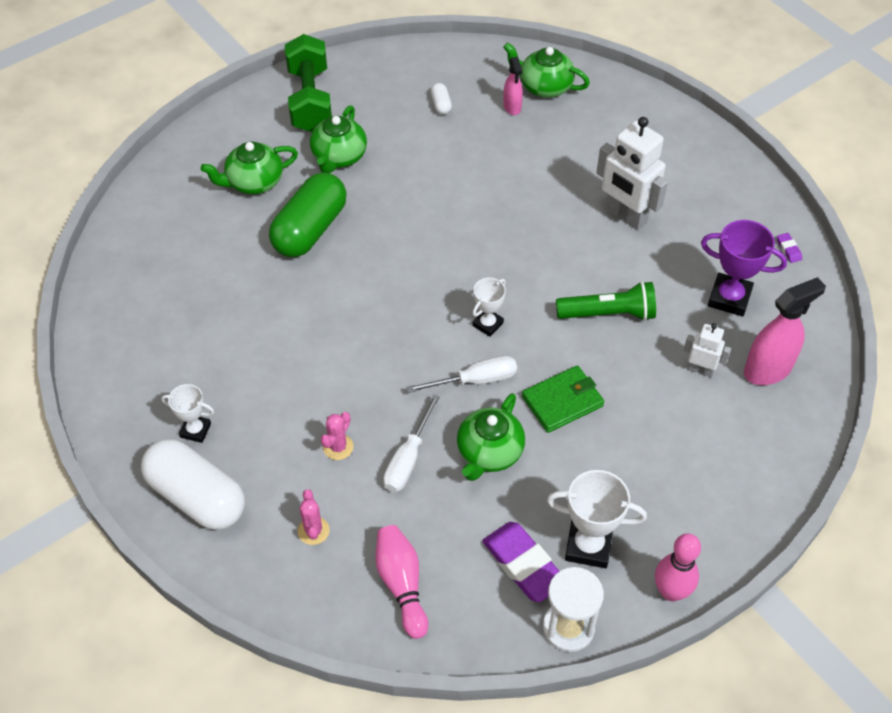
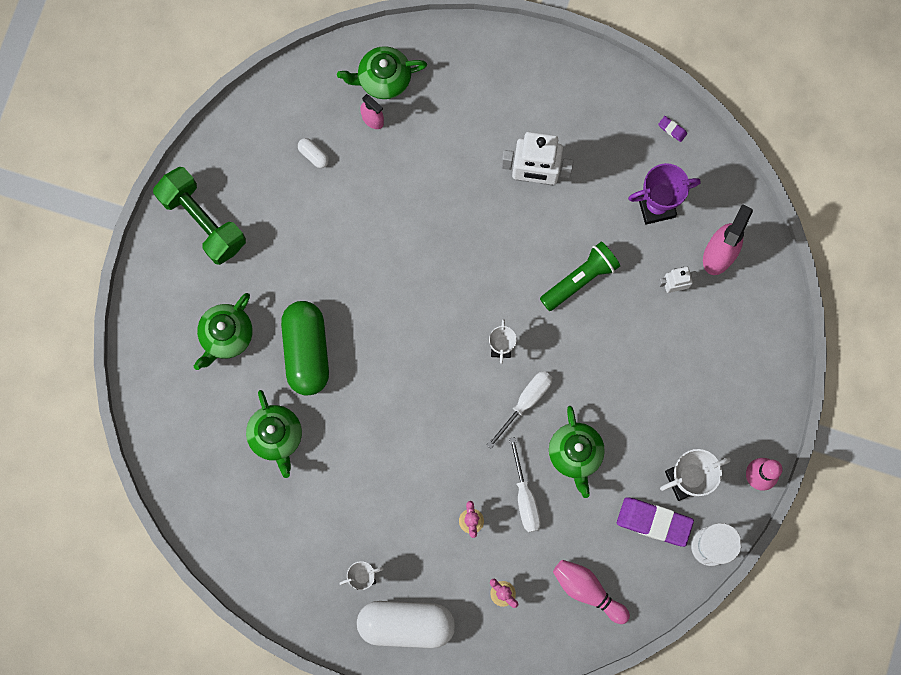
camera: 35 degrees left, 25 degrees up
green teapot [310,105,367,173] -> green teapot moved to [246,390,302,478]
green wallet [522,366,604,433] -> none

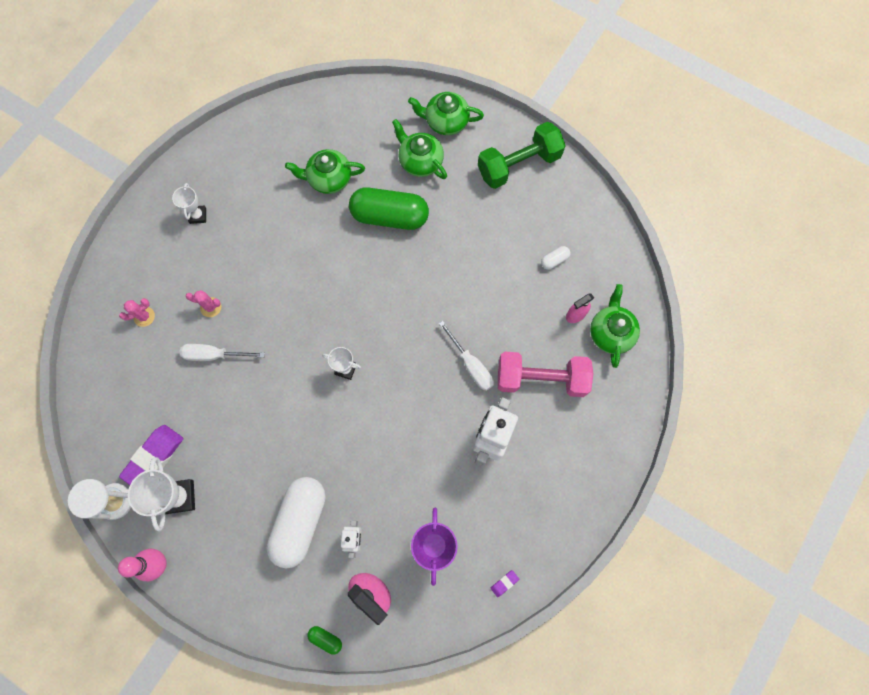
camera: 105 degrees right, 5 degrees down
white capsule [357,601,455,648] -> white capsule moved to [267,477,326,568]
white screwdriver [486,371,552,449] -> white screwdriver moved to [439,321,494,391]
green flashlight [540,241,620,311] -> none
green teapot [549,406,605,498] -> green teapot moved to [408,92,484,135]
pink bowling pin [553,560,630,624] -> none
none -> green capsule [307,626,342,655]
none -> pink dumbbell [498,352,593,397]

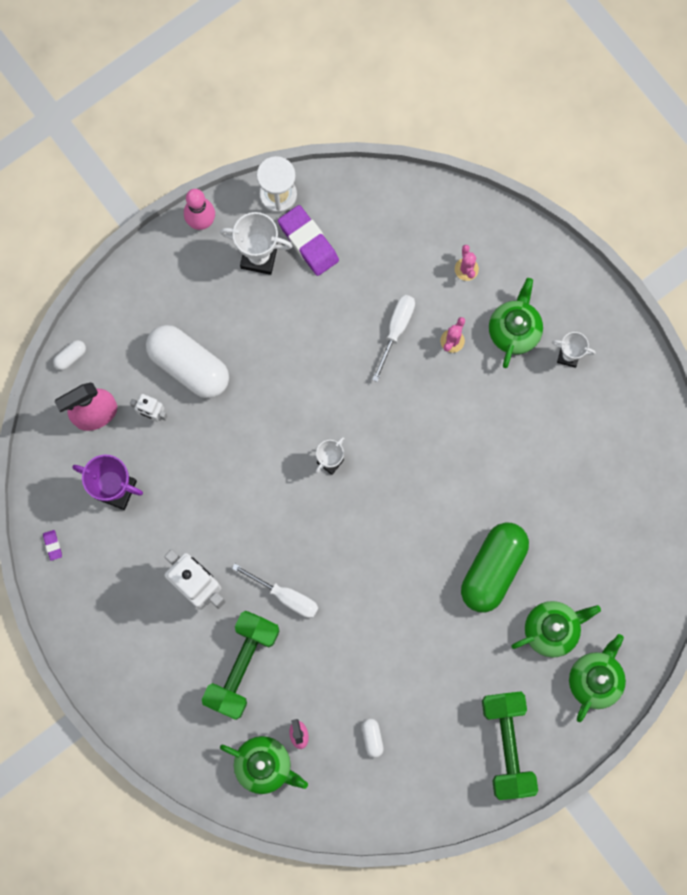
camera: 110 degrees right, 5 degrees up
green teapot [285,149,365,194] -> green teapot moved to [489,278,543,368]
green capsule [307,626,342,655] -> white capsule [53,340,86,370]
white screwdriver [439,321,494,391] -> white screwdriver turned 135 degrees counterclockwise [232,563,318,618]
pink dumbbell [498,352,593,397] -> green dumbbell [202,611,280,720]

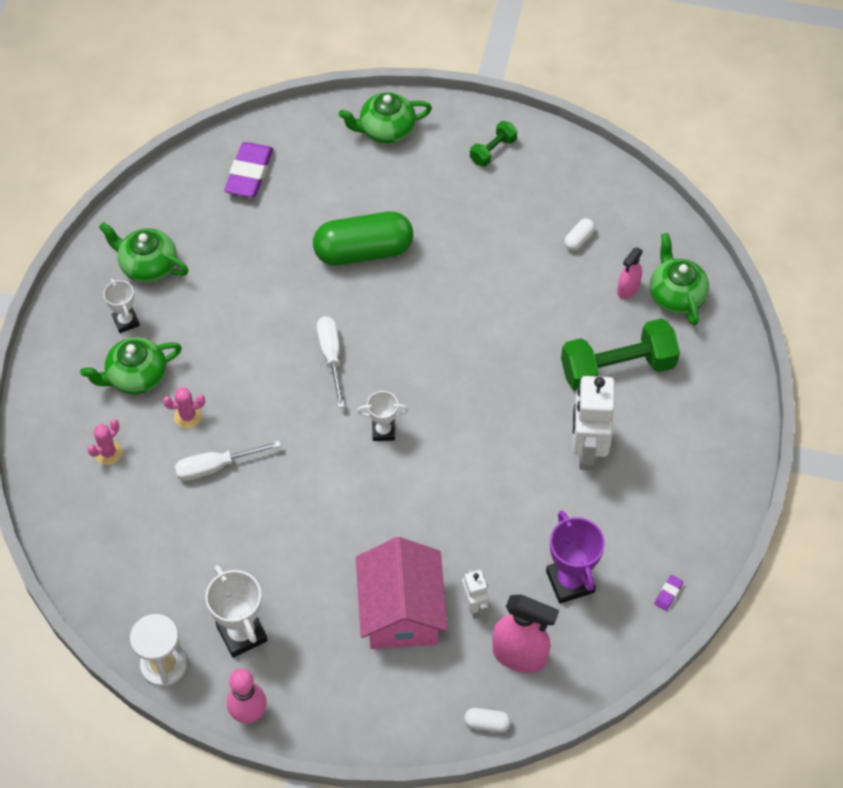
camera: 130 degrees left, 20 degrees down
white capsule [146,325,229,398] -> pink house [356,537,448,649]
white screwdriver [232,563,318,618] -> white screwdriver moved to [317,316,345,408]
purple eraser [278,205,339,276] -> purple eraser moved to [224,142,273,197]
green dumbbell [482,691,538,800] -> green dumbbell [470,121,517,167], size x0.50
green teapot [511,601,601,658] -> green teapot moved to [99,222,189,283]

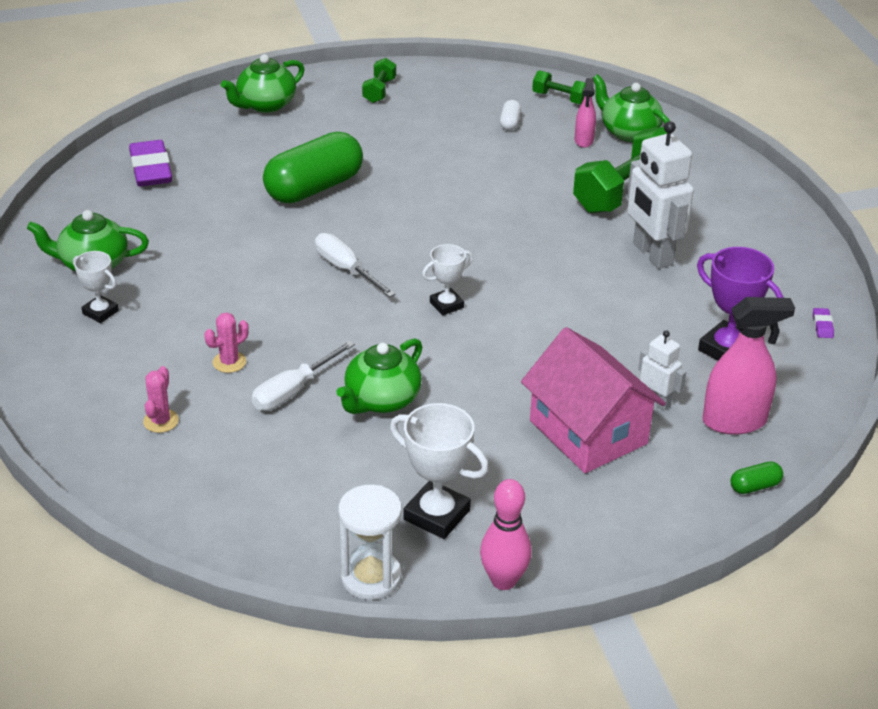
camera: 30 degrees left, 20 degrees down
green teapot [80,337,182,395] -> green teapot moved to [336,338,422,414]
white capsule [464,708,511,732] -> green capsule [731,461,783,494]
none -> green dumbbell [532,70,585,104]

